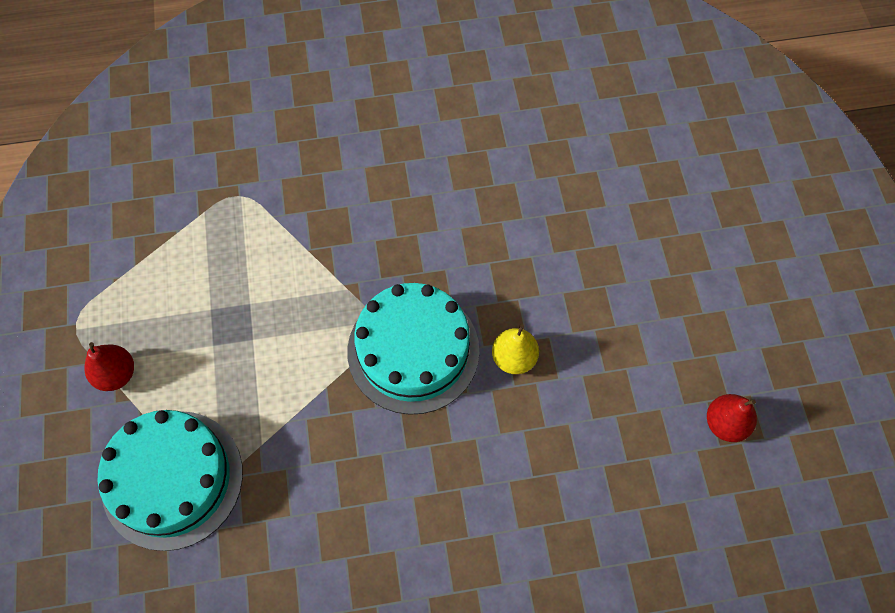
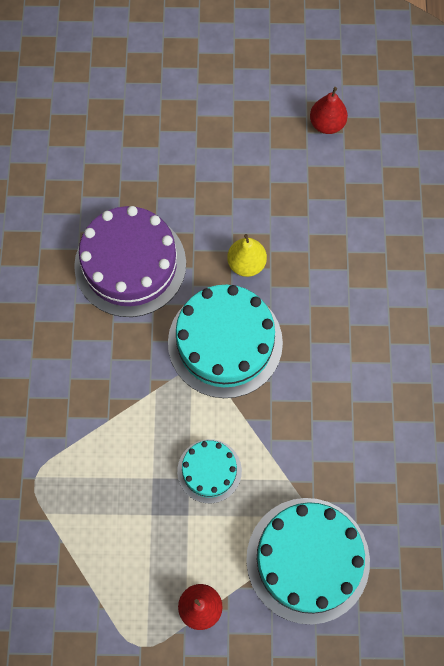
camera: 80 degrees left, 5 degrees up
none -> purple cake [74,206,186,317]
none -> turquoise cake [177,439,242,503]

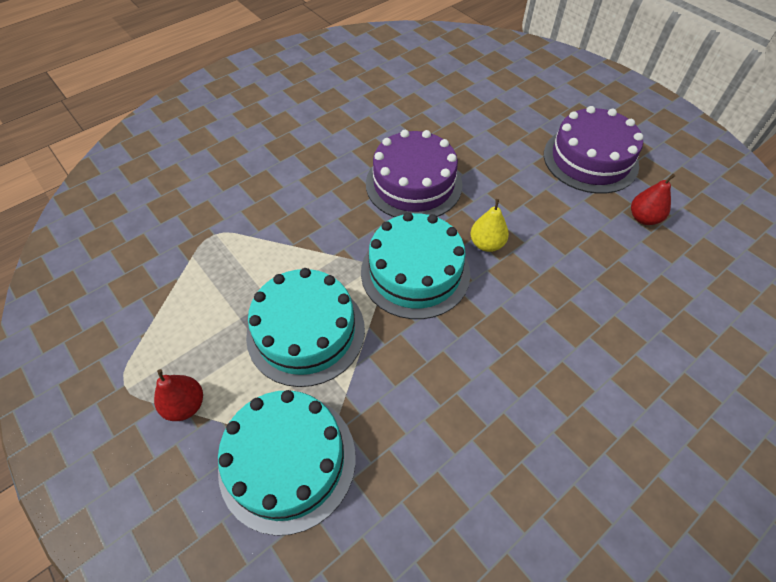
camera: 50 degrees right, 15 degrees down
turquoise cake [177,439,242,503] -> turquoise cake [246,268,365,387], size x1.86
none -> purple cake [544,106,643,194]

